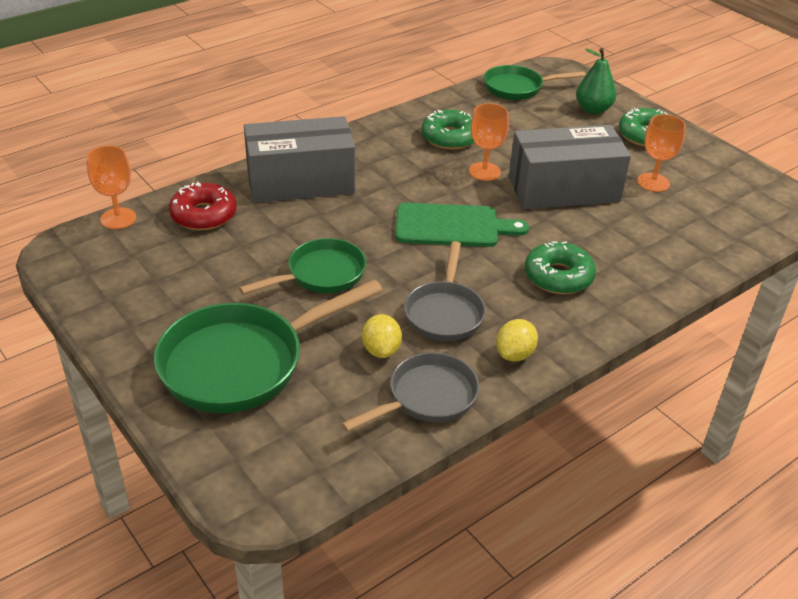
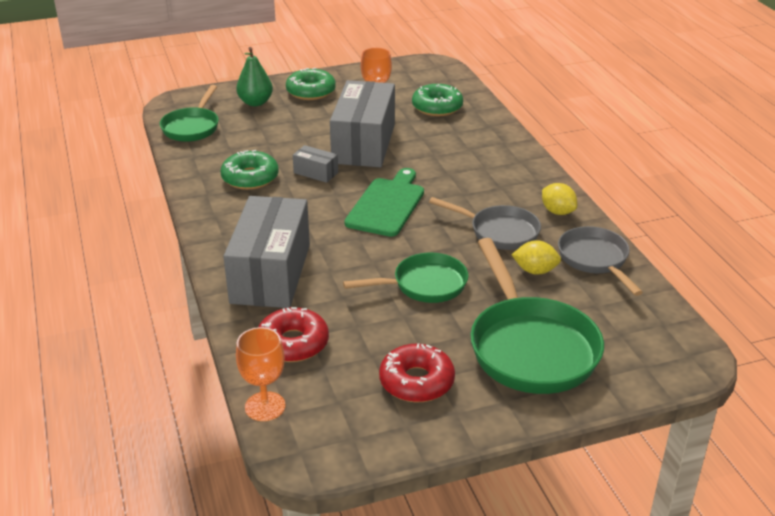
camera: 70 degrees left, 5 degrees down
green pan [239,238,366,295] -> green pan turned 90 degrees clockwise [343,253,468,303]
orange goblet [469,103,509,181] -> grey box [293,145,338,183]
green donut [525,241,596,294] -> green donut moved to [412,84,463,116]
none -> red donut [379,343,455,402]

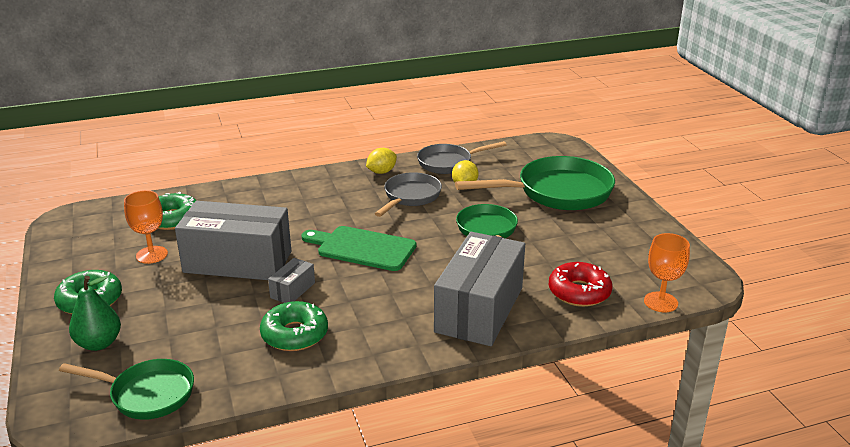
camera: 90 degrees left, 5 degrees down
grey box [223,196,310,308] -> grey box turned 75 degrees counterclockwise [434,232,525,346]
red donut [379,343,455,402] -> none

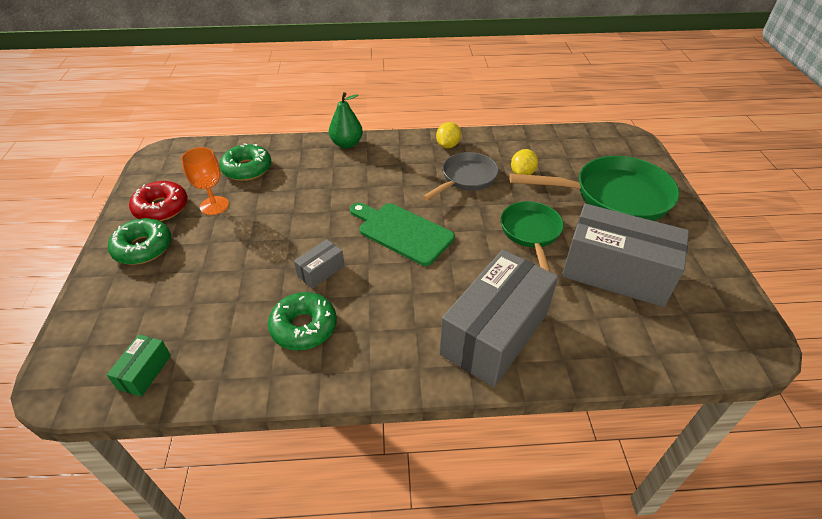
camera: 15 degrees right, 15 degrees up
green pan [59,359,194,420] -> green box [107,334,171,397]
green pear [69,276,121,351] -> green pear moved to [329,92,363,148]
grey box [175,201,291,280] -> grey box moved to [562,204,689,307]
yellow lemon [366,148,397,174] -> yellow lemon turned 45 degrees counterclockwise [436,122,461,149]
grey pan [417,141,507,174] -> none
red donut [549,262,612,307] -> red donut moved to [129,181,188,221]
orange goblet [644,233,690,312] -> none

